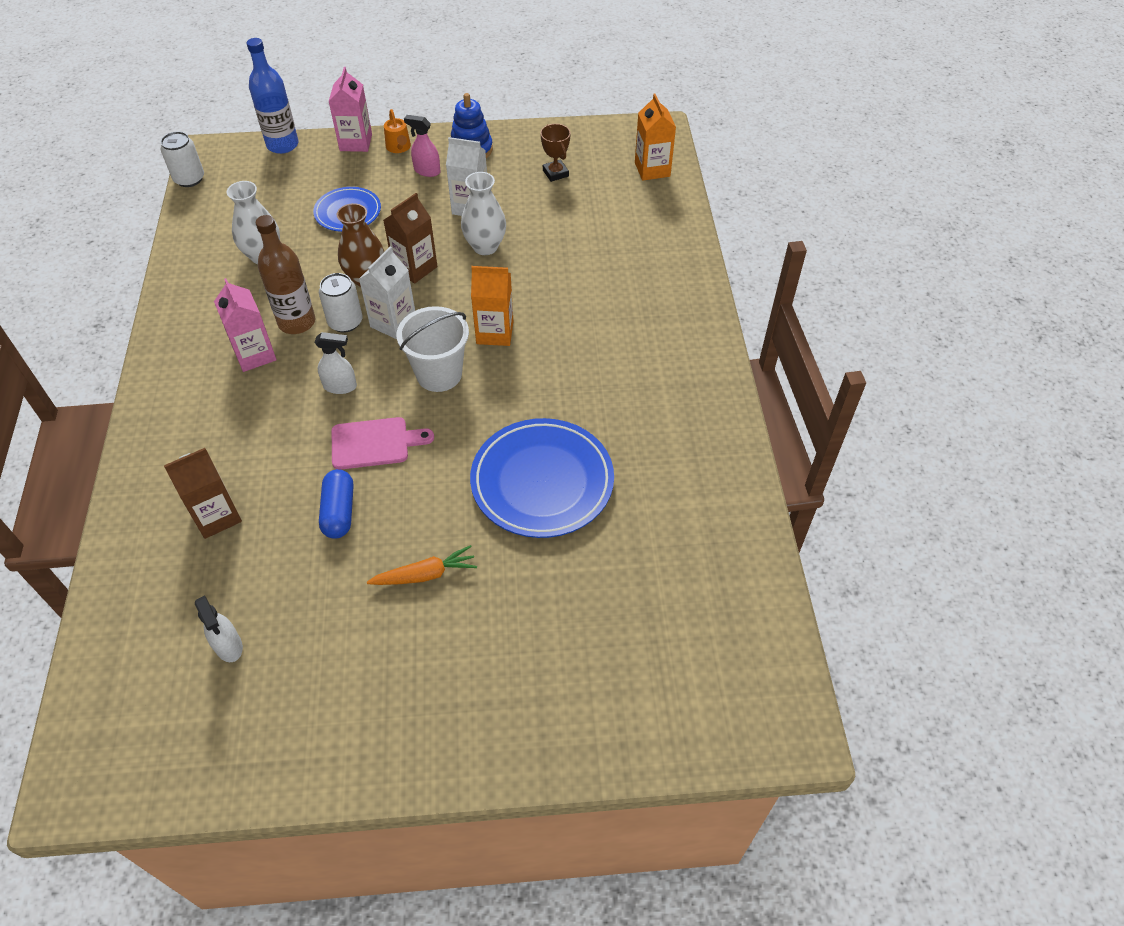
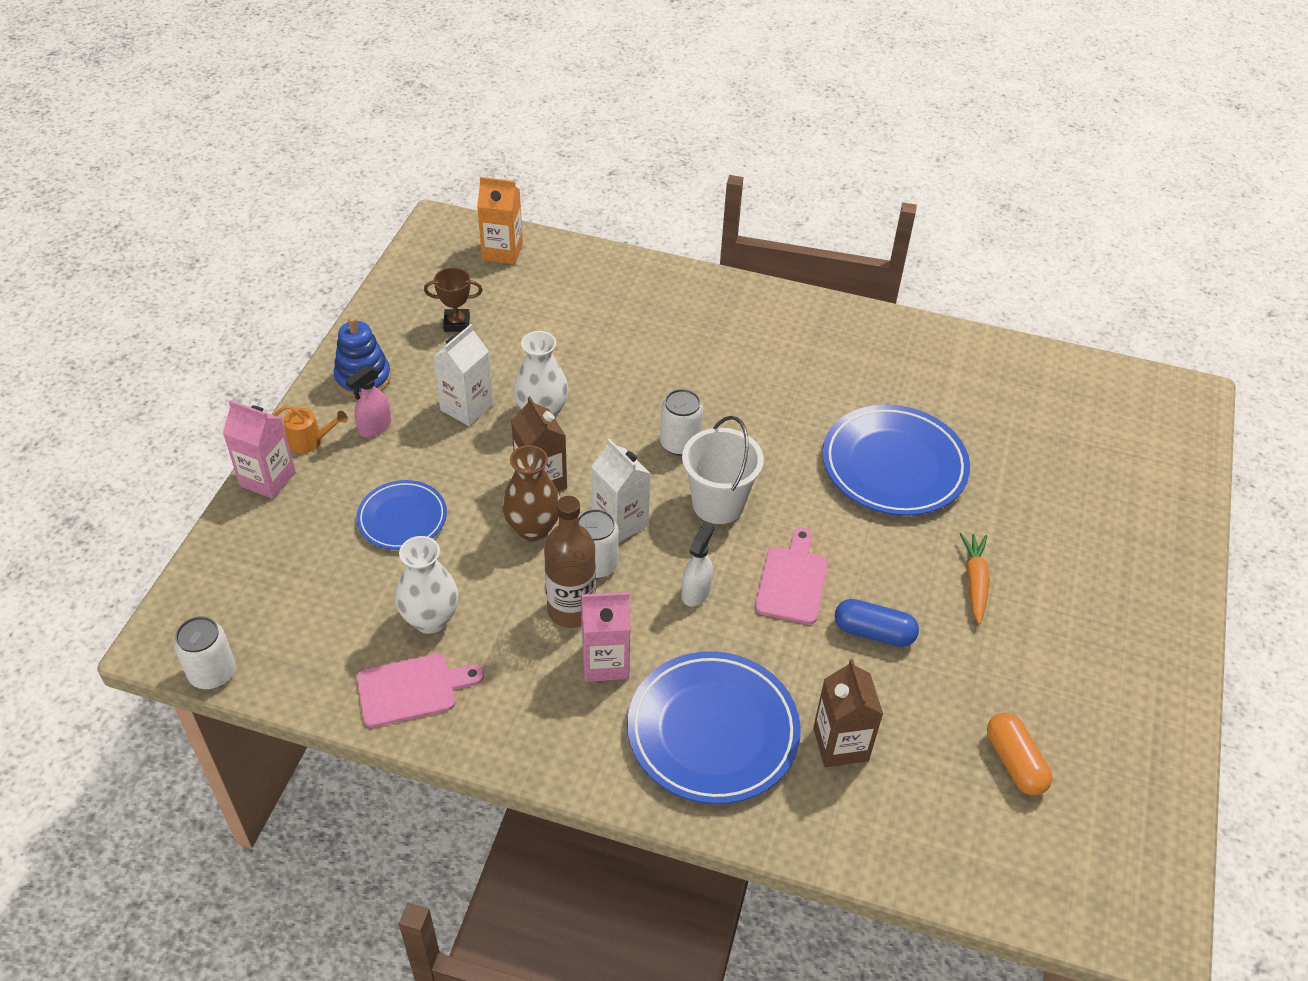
camera: 70 degrees left, 5 degrees down
white spray bottle [195,596,243,662] -> orange capsule [987,712,1052,796]
blue bottle [247,38,298,154] -> none
orange carton [471,266,513,346] -> white can [660,389,703,456]
none -> pink cutting board [357,654,484,727]
none -> blue plate [627,651,801,804]

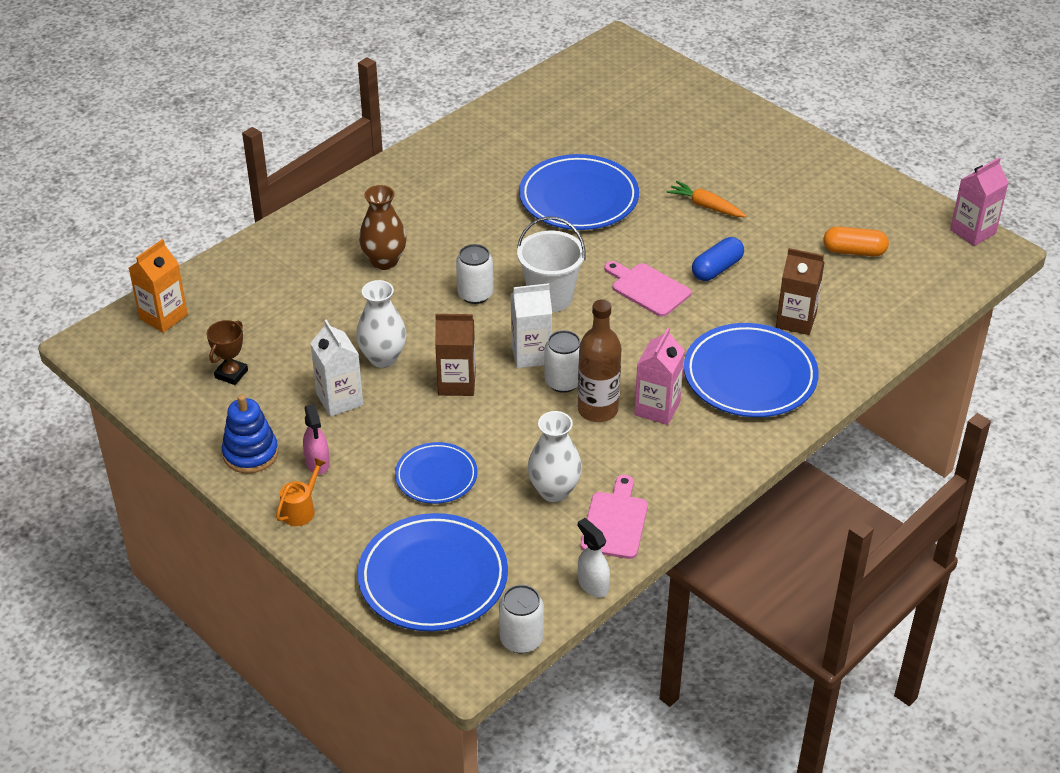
camera: 60 degrees left, 5 degrees down
pink carton [223,400,296,499] -> pink carton moved to [950,158,1008,246]
brown vase [502,445,560,541] -> brown vase moved to [359,185,407,270]
white spray bottle [682,521,715,606] -> white spray bottle moved to [578,518,610,598]
none -> blue plate [358,513,508,631]

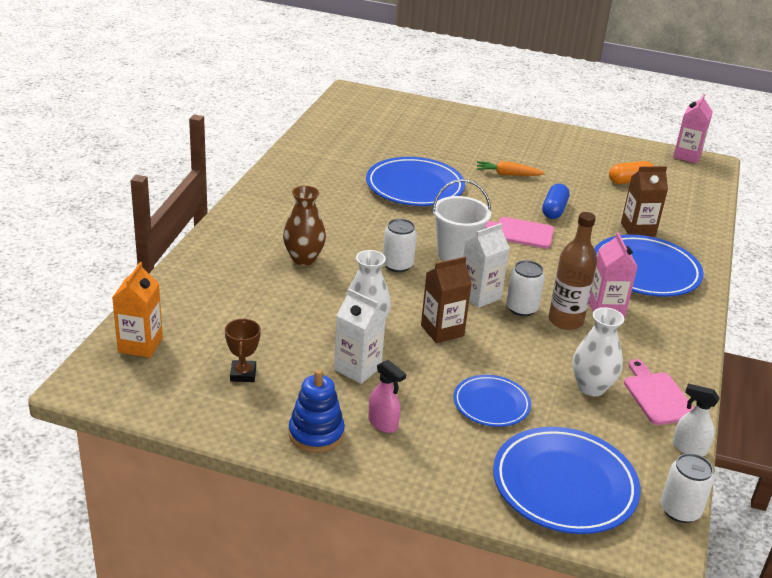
camera: 30 degrees left, 10 degrees down
orange watering can [276,458,326,526] -> none

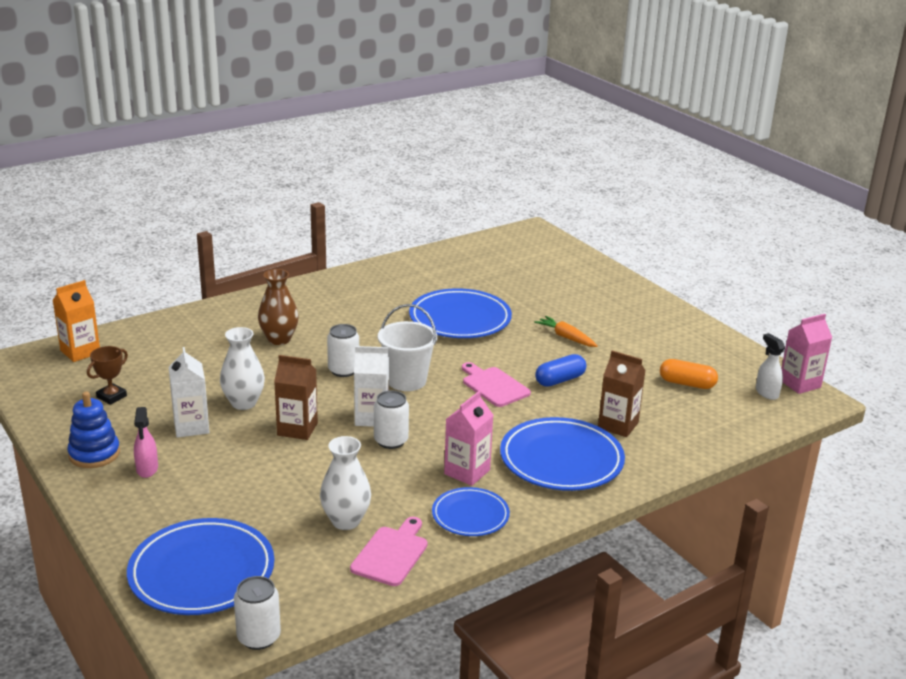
camera: 40 degrees right, 5 degrees down
blue plate [454,375,531,427] -> blue plate moved to [432,487,510,536]
brown bottle [549,212,597,330] -> none
white spray bottle [673,383,720,456] -> white spray bottle moved to [756,333,785,400]

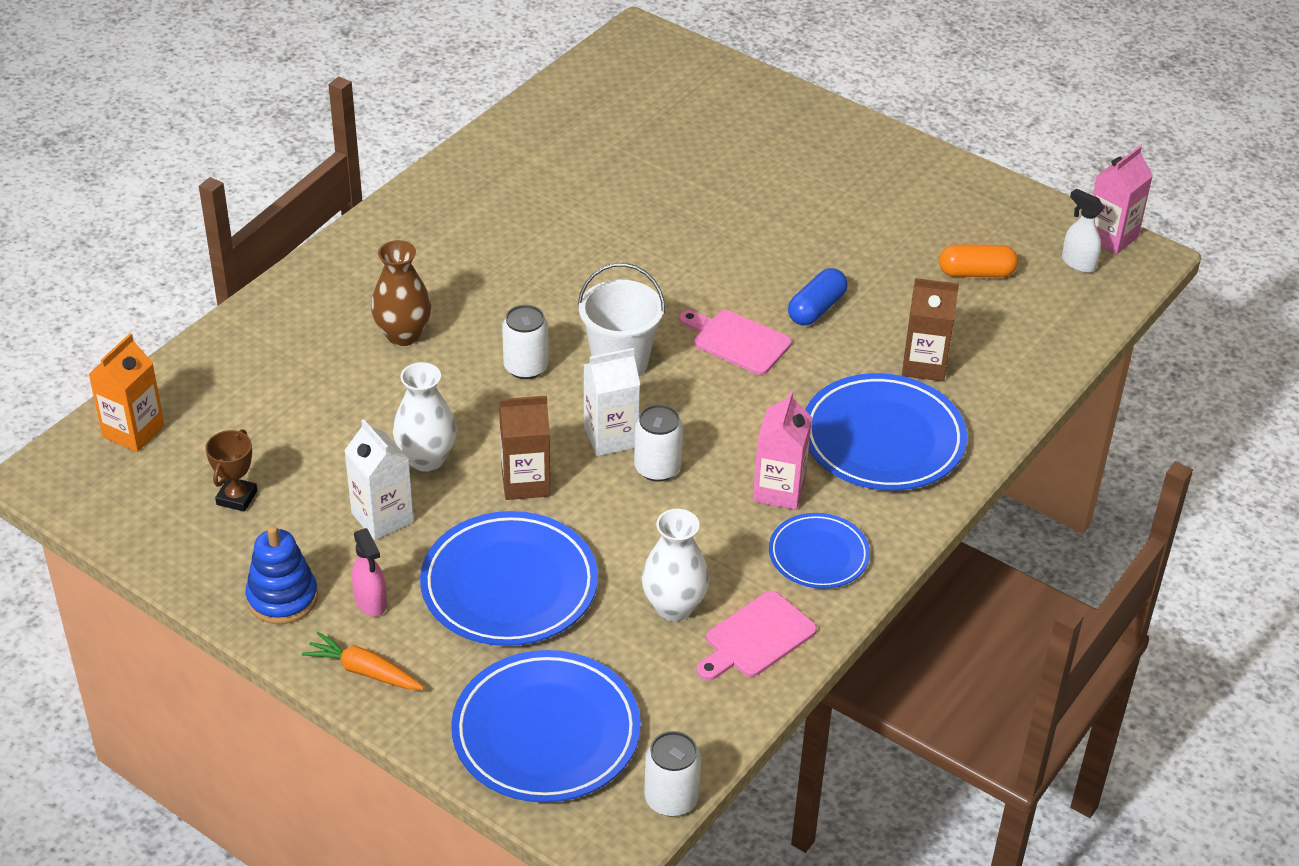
camera: 20 degrees left, 15 degrees up
pink cutting board [350,517,428,586] -> pink cutting board turned 135 degrees counterclockwise [697,591,817,681]
blue plate [409,288,512,338] -> blue plate moved to [420,511,598,646]
orange carrot [534,316,598,347] -> orange carrot moved to [302,632,424,690]

